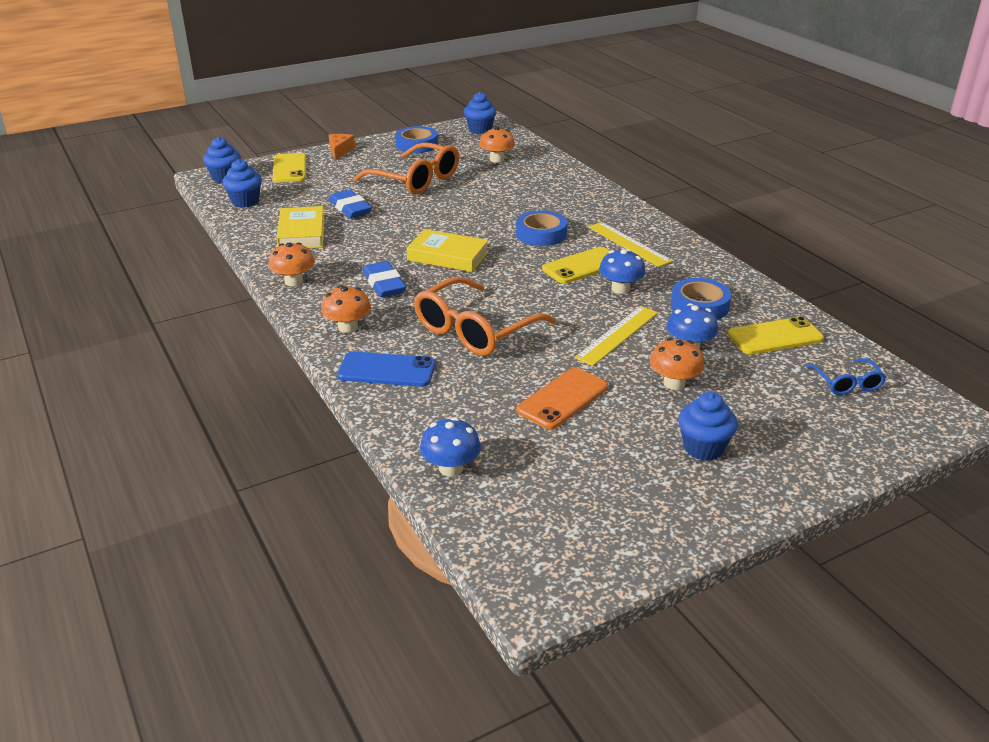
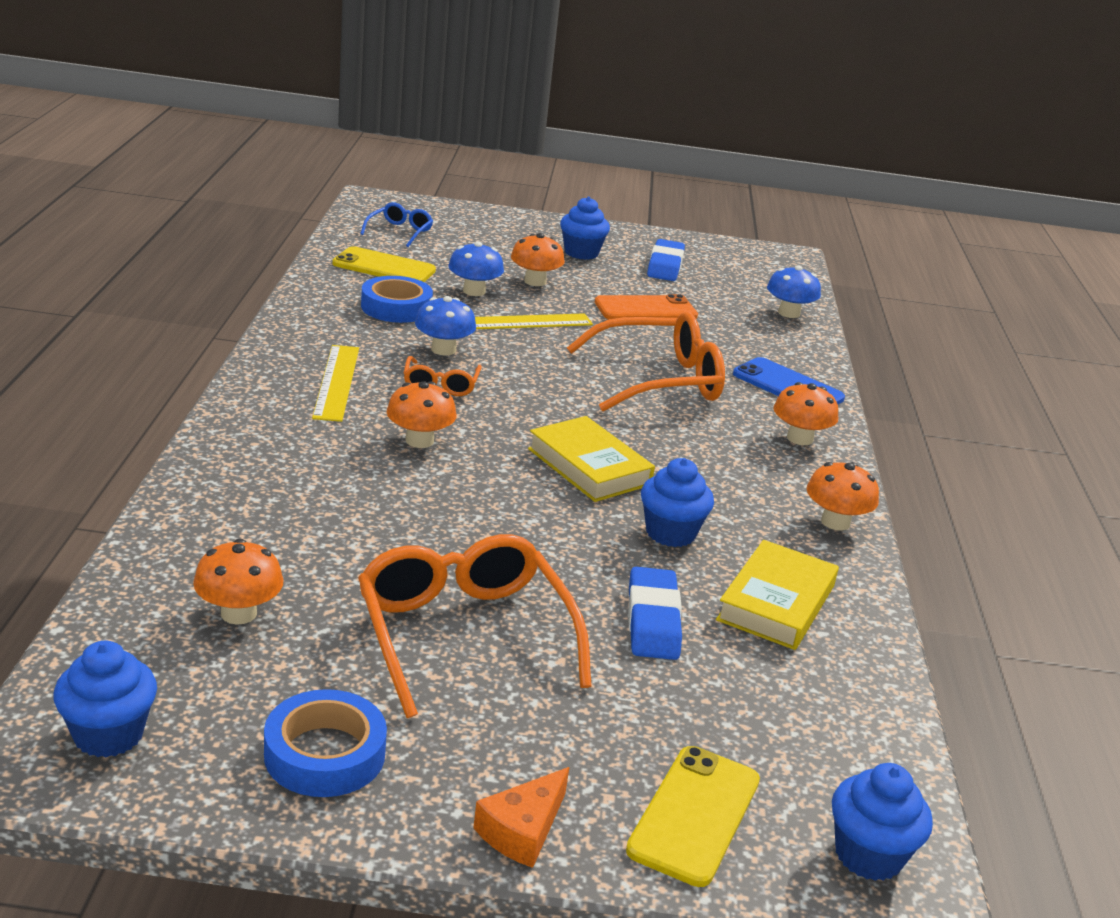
camera: 150 degrees left, 5 degrees down
blue cupcake [222,159,262,208] -> blue cupcake moved to [641,458,714,547]
blue eraser [363,261,406,297] -> blue eraser moved to [647,239,685,281]
blue tape [516,210,567,246] -> orange mushroom [387,381,457,448]
yellow phone [542,247,609,284] -> orange glasses [404,356,482,396]

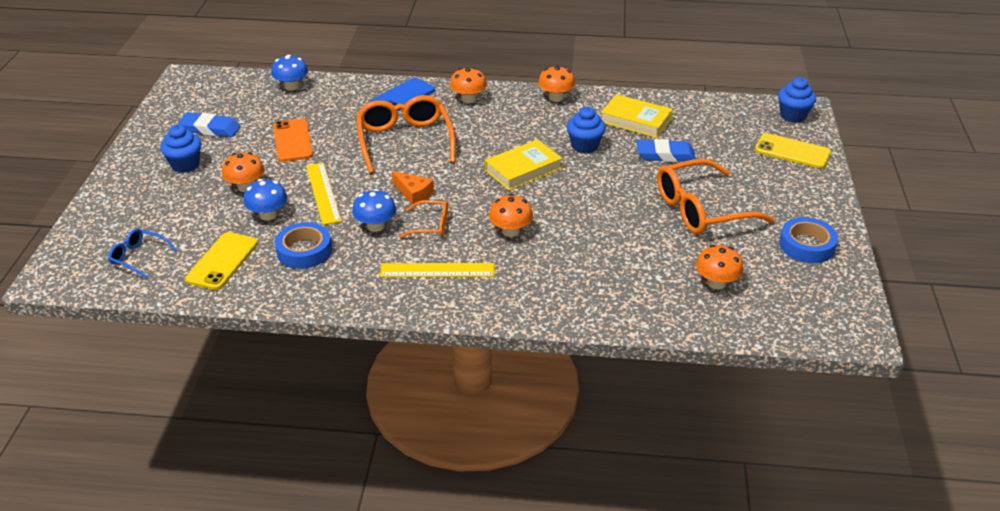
camera: 85 degrees left, 10 degrees up
blue cupcake [53,641,157,758] -> none
orange cheese [473,767,570,868] -> orange cheese moved to [392,171,434,205]

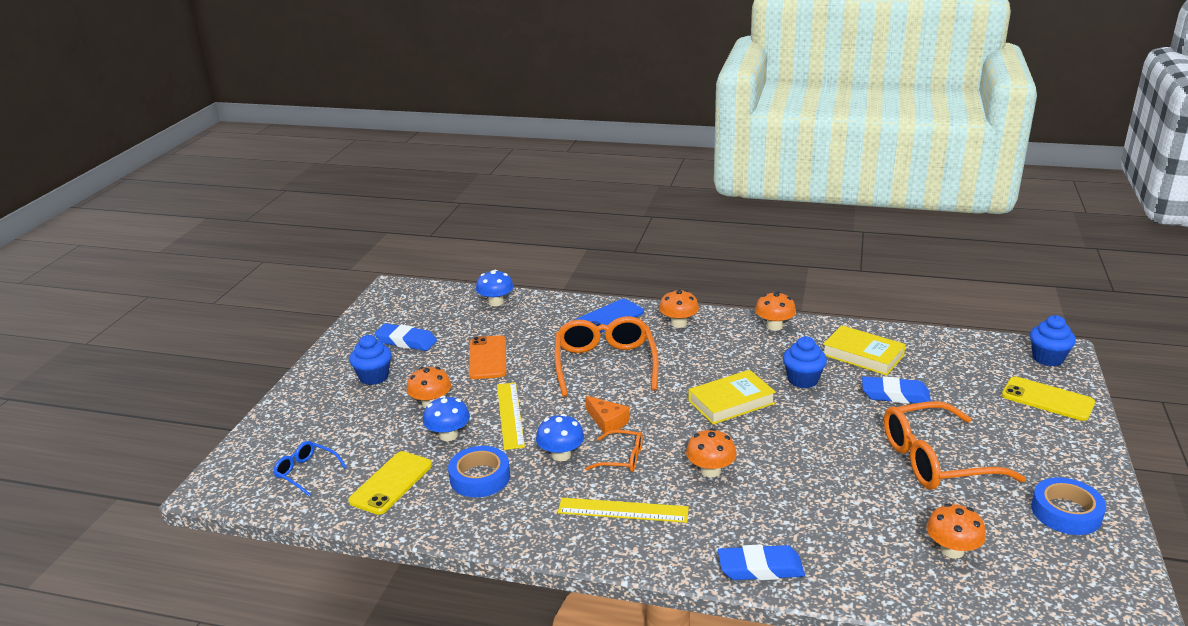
camera: 10 degrees right, 10 degrees down
none -> blue eraser [718,544,805,580]

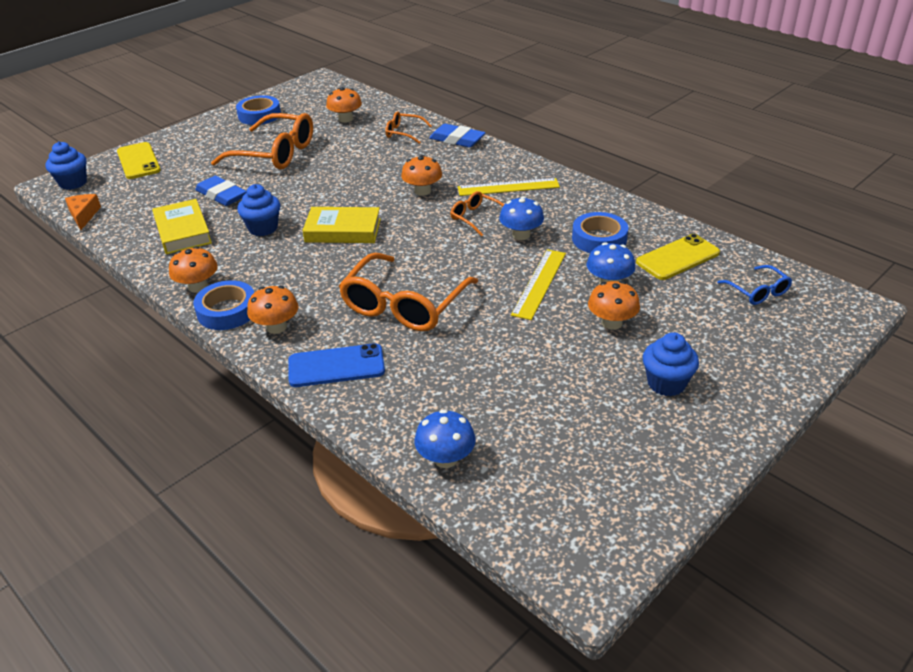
camera: 150 degrees left, 10 degrees up
blue eraser [374,323,437,351] -> none
orange phone [469,335,506,379] -> none
yellow ruler [558,498,689,523] -> yellow ruler turned 45 degrees counterclockwise [458,178,560,196]
orange cheese [585,396,630,433] -> orange cheese moved to [65,194,101,230]
none -> blue tape [193,280,254,330]
none -> orange glasses [385,111,432,144]

